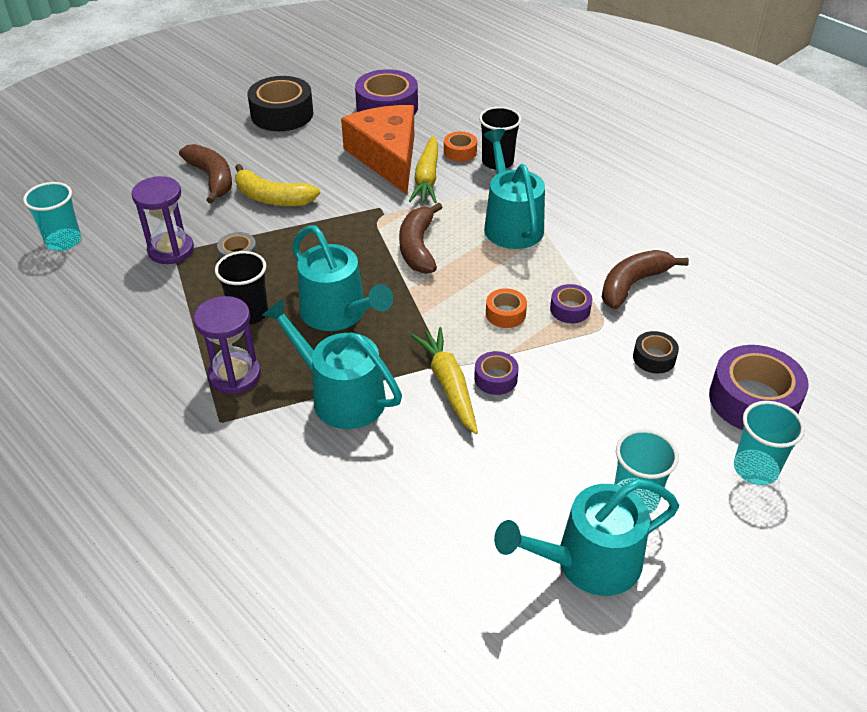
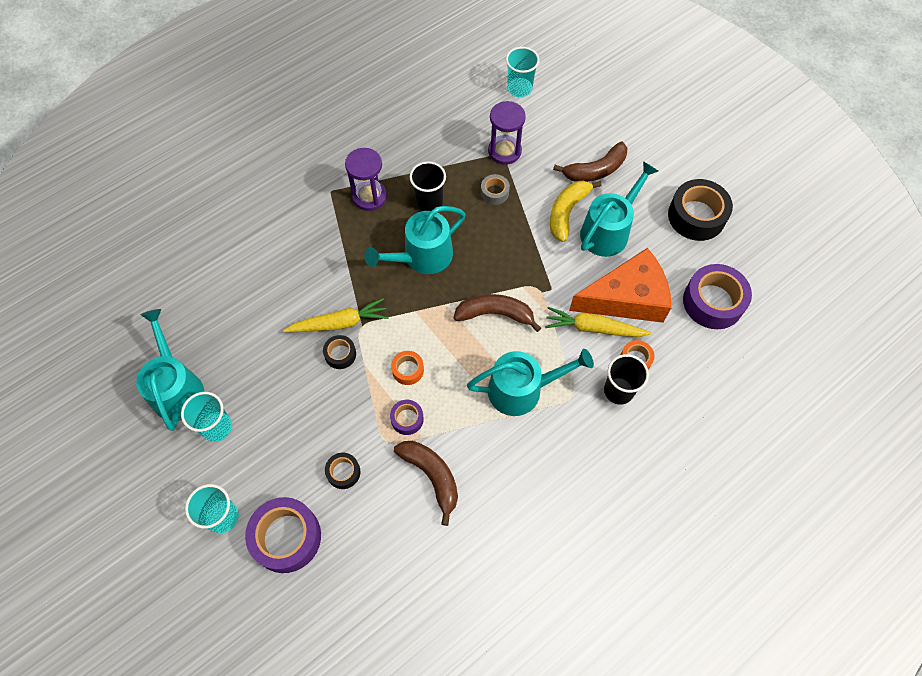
camera: 95 degrees right, 20 degrees up
turquoise watering can [262,298,402,429] -> turquoise watering can moved to [580,161,658,257]
purple tape [474,351,519,395] -> black tape [323,335,356,369]

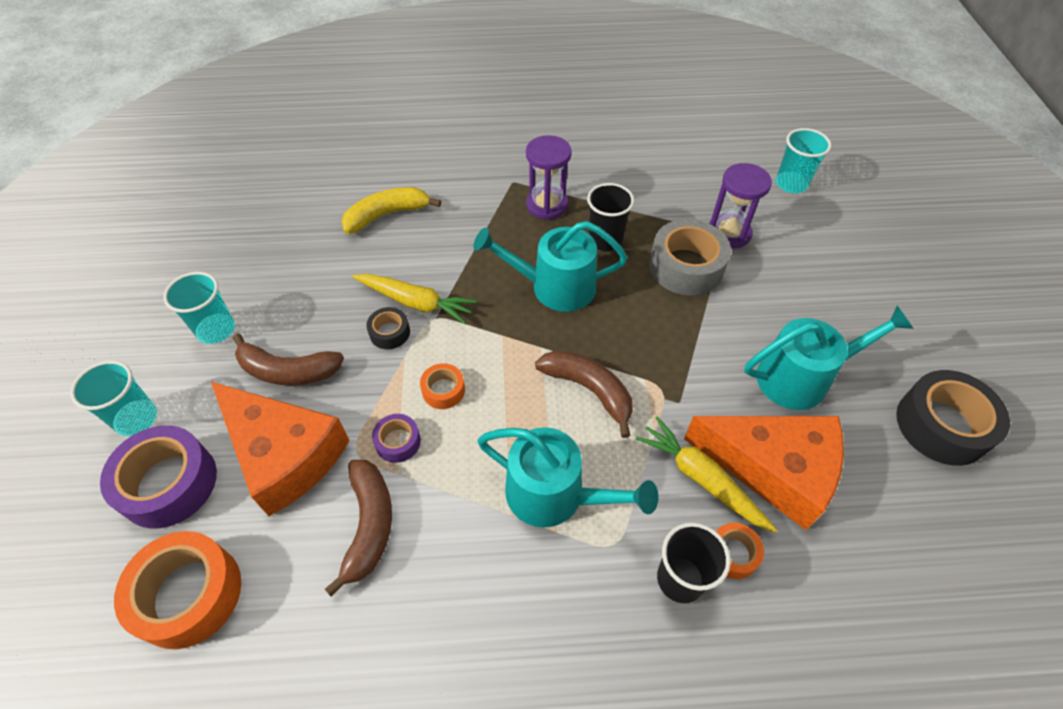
camera: 35 degrees right, 10 degrees down
turquoise watering can [136,309,204,431] -> none
black tape [325,453,361,489] -> orange cheese [211,382,350,516]
grey tape [481,174,510,205] -> grey tape [649,219,731,296], size x1.97
yellow banana [550,181,601,242] -> yellow banana moved to [341,187,441,234]
brown banana [553,142,627,182] -> brown banana moved to [233,333,344,385]
purple tape [683,264,752,329] -> none
none -> orange tape [114,531,241,649]

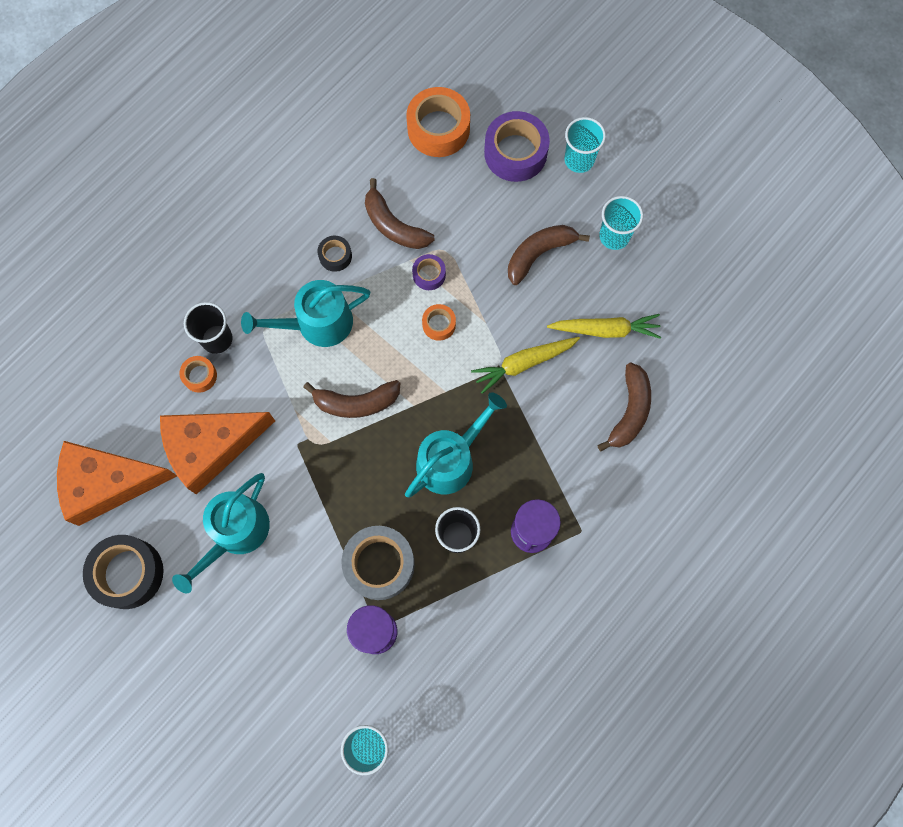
camera: 135 degrees right, 20 degrees up
orange cheese [211,382,350,516] -> orange cheese moved to [57,441,177,526]
yellow banana [341,187,441,234] -> brown banana [597,362,651,451]
black tape [366,307,410,349] -> black tape moved to [317,236,352,272]
yellow carrot [636,416,777,533] -> yellow carrot moved to [547,314,661,339]

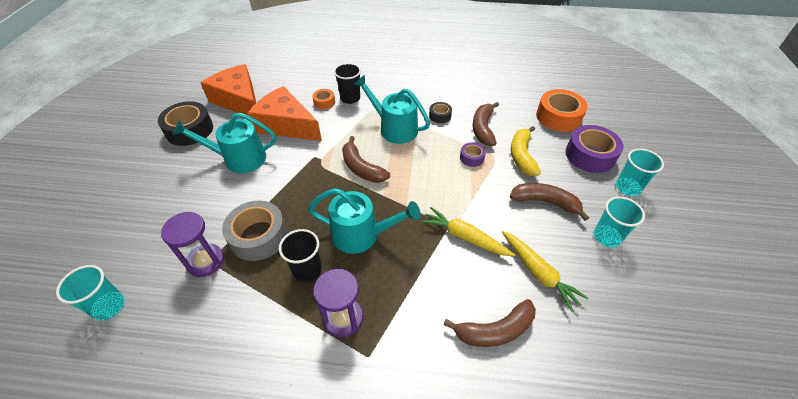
camera: 55 degrees right, 25 degrees down
orange tape [422,304,456,341] -> none
none -> yellow banana [511,126,541,176]

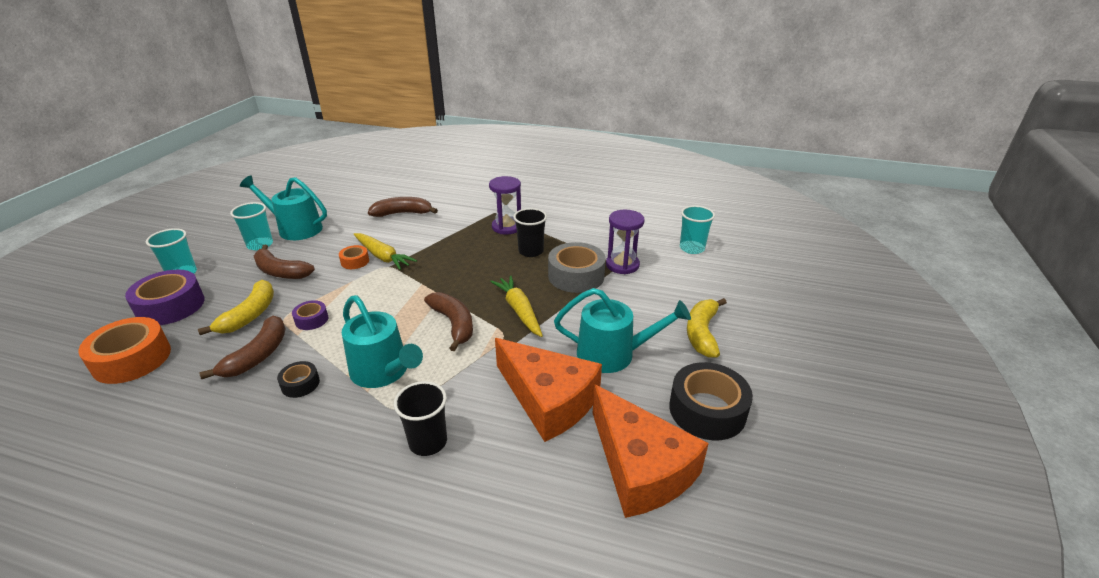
camera: 170 degrees left, 15 degrees down
turquoise watering can [308,188,421,254] -> turquoise watering can moved to [240,175,327,240]
orange tape [312,89,335,109] -> orange tape moved to [339,245,369,269]
yellow carrot [502,231,589,312] -> yellow carrot moved to [490,275,543,337]
none -> yellow banana [687,298,727,358]

